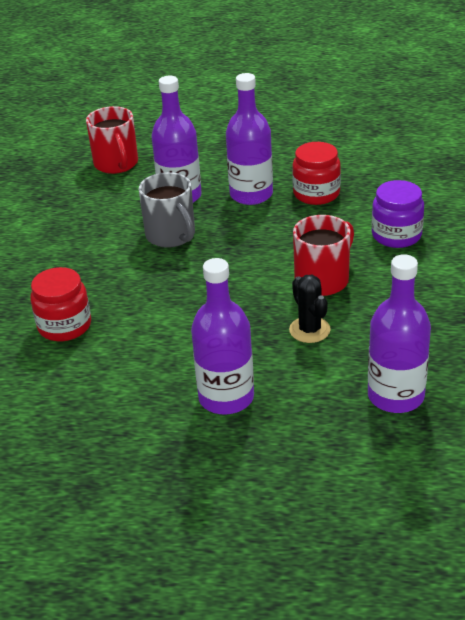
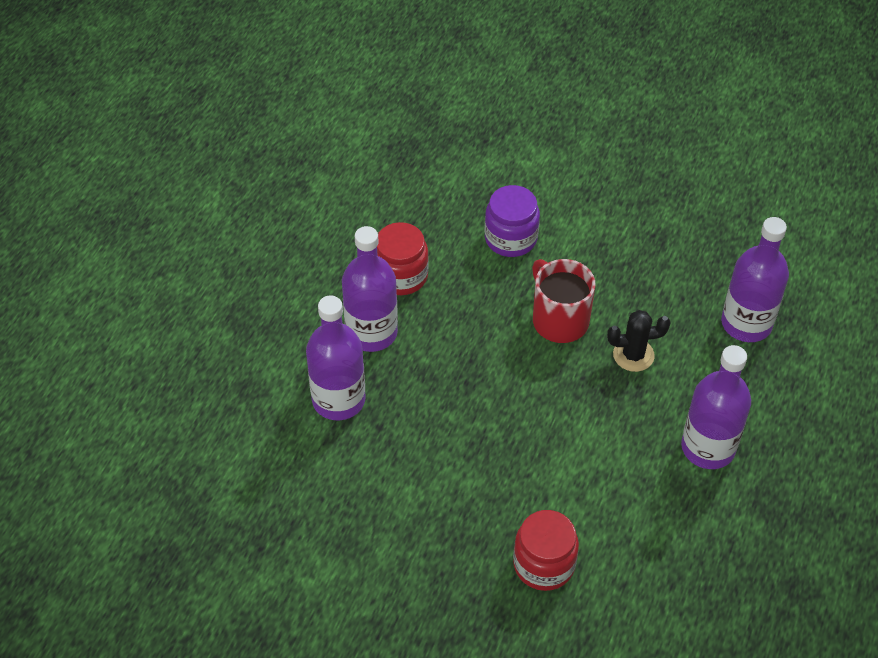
camera: 75 degrees left, 15 degrees up
red mug [86,106,138,174] -> none
grey mug [139,172,195,248] -> none

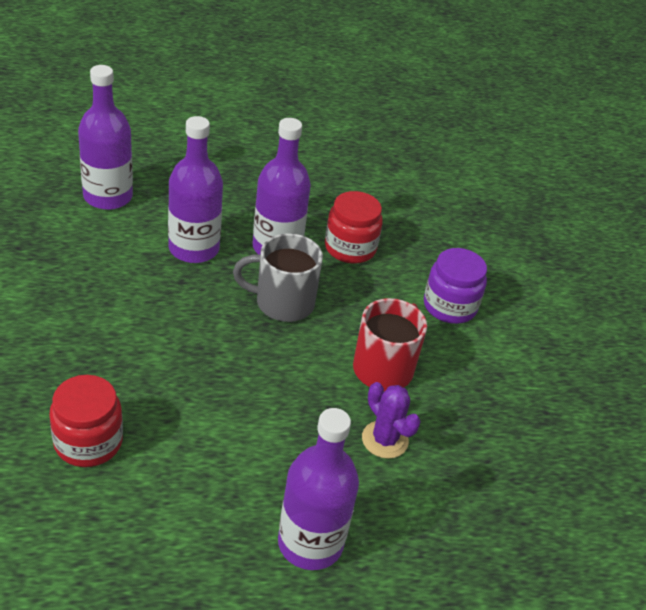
camera: 55 degrees right, 10 degrees down
black cactus [607,310,671,372] -> purple cactus [362,382,421,459]
purple bottle [721,217,789,342] -> purple bottle moved to [78,65,133,210]
none -> grey mug [233,233,323,322]

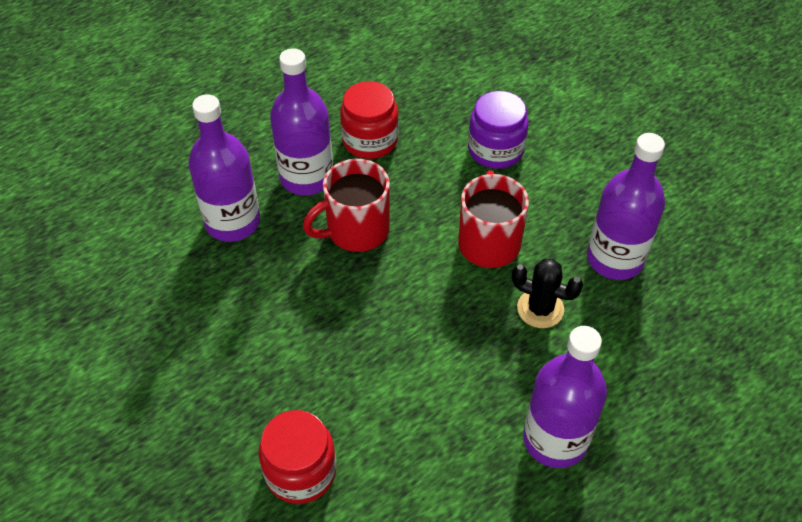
camera: 25 degrees left, 10 degrees up
purple bottle [78,65,133,210] -> purple bottle moved to [587,133,665,280]
grey mug [233,233,323,322] -> red mug [303,159,390,252]
purple cactus [362,382,421,459] -> black cactus [512,259,583,328]

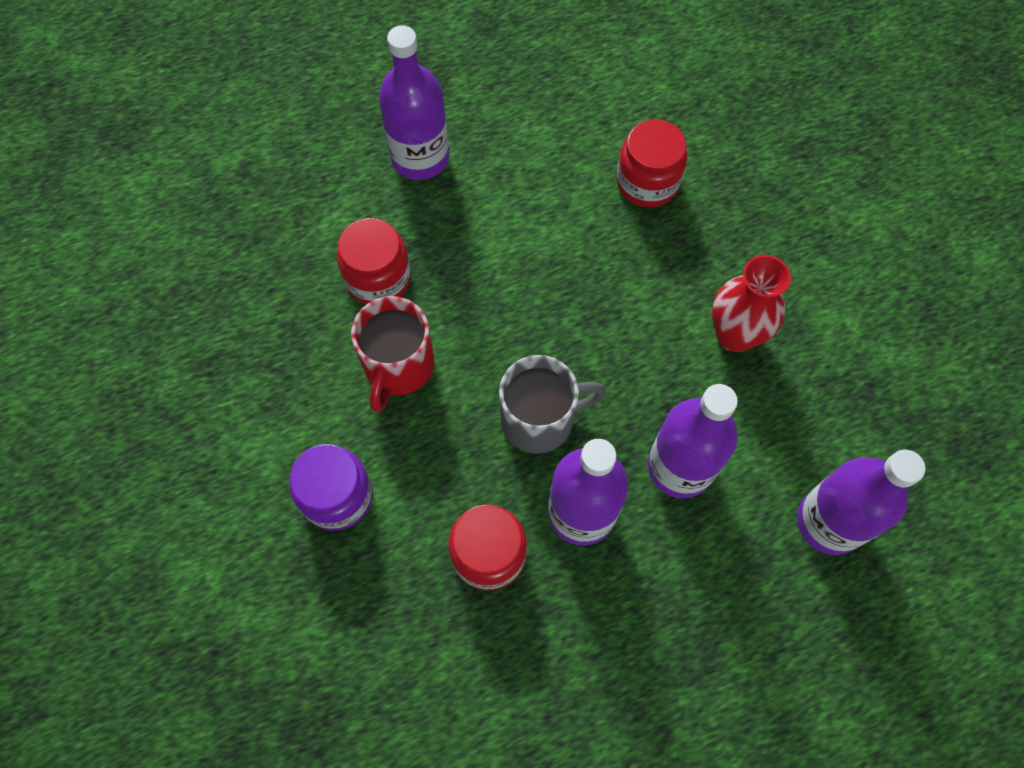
camera: 165 degrees left, 15 degrees up
red mug [303,159,390,252] -> grey mug [499,355,606,454]
black cactus [512,259,583,328] -> red jar [337,218,411,304]
purple bottle [587,133,665,280] -> purple bottle moved to [797,450,925,555]
none -> red vase [712,255,791,352]

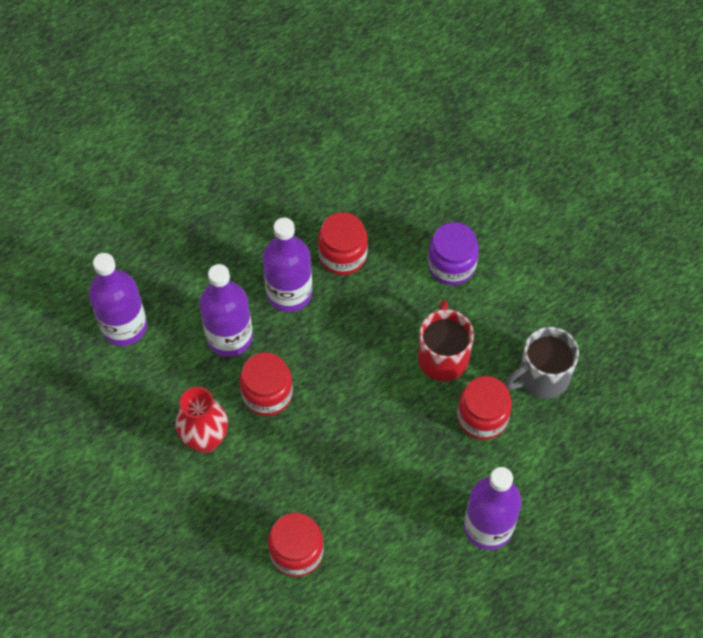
camera: 165 degrees right, 5 degrees down
grey mug [499,355,606,454] -> grey mug moved to [505,327,579,399]
none -> red jar [239,352,293,416]

